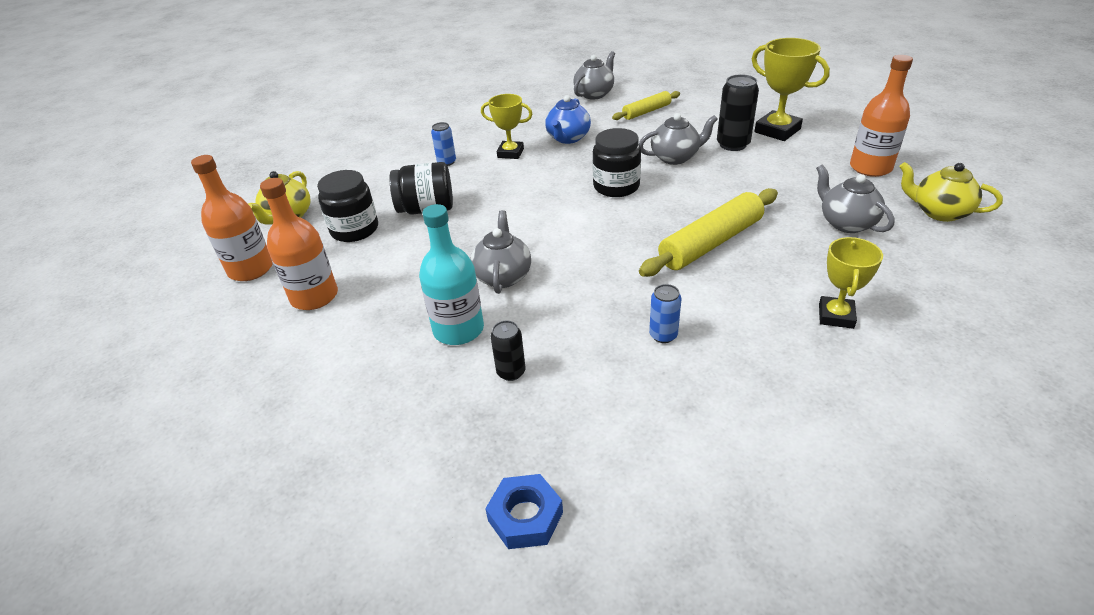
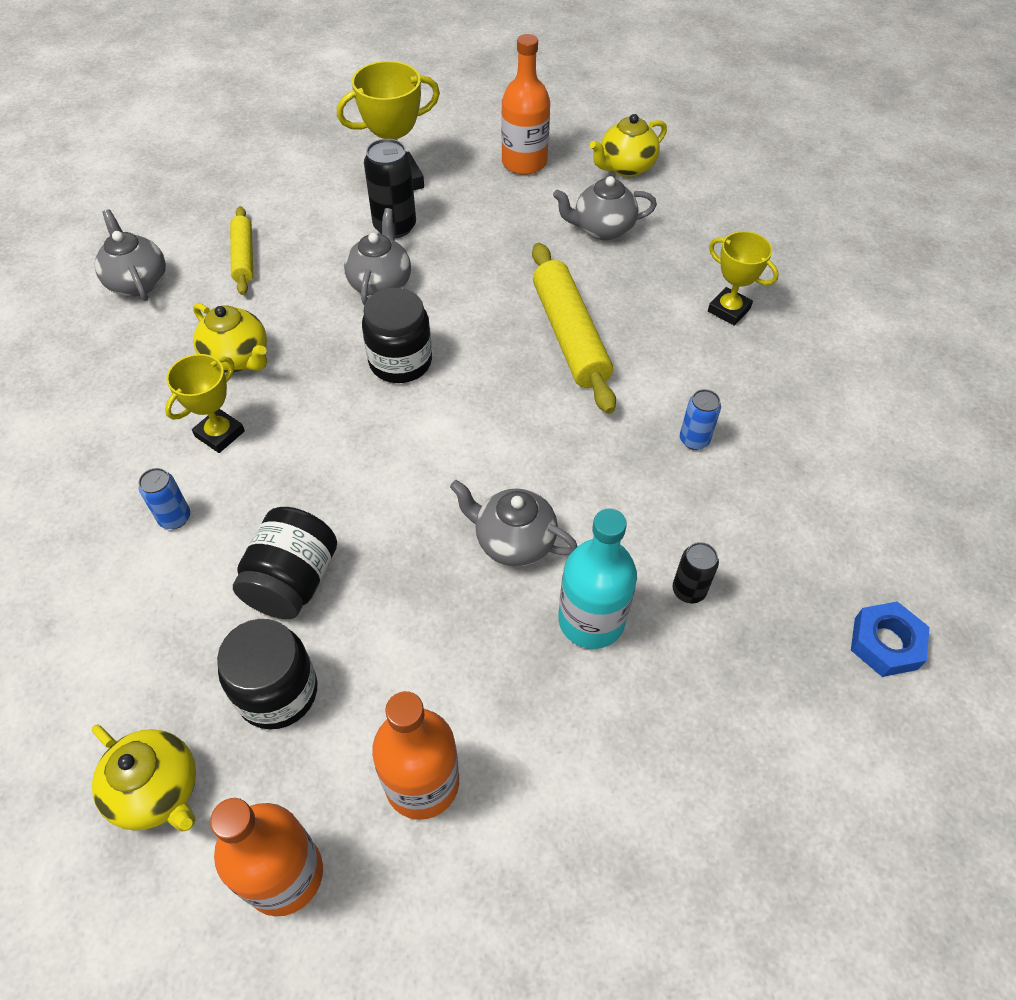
camera: 70 degrees left, 15 degrees up
blue teapot [545,95,591,144] -> yellow teapot [193,303,267,373]

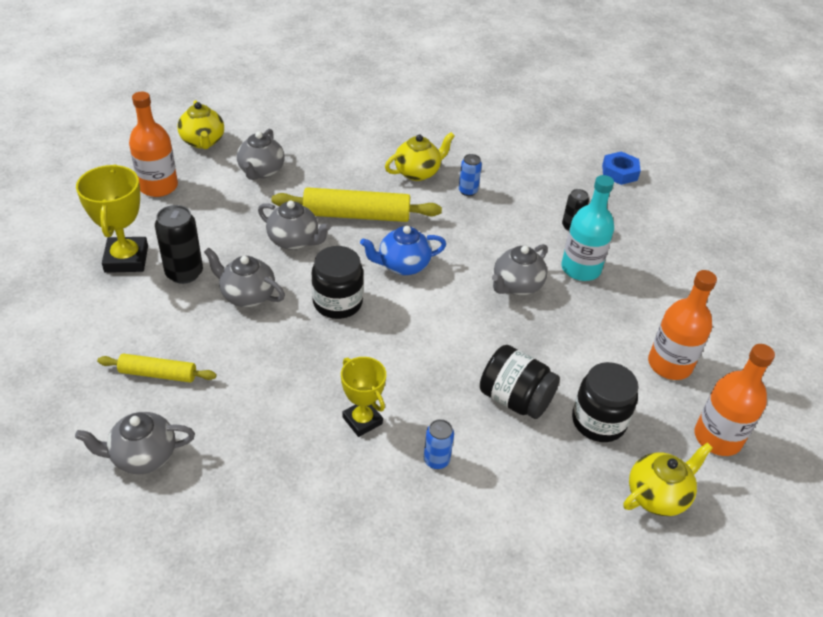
camera: 75 degrees left, 10 degrees down
yellow teapot [193,303,267,373] -> yellow teapot moved to [385,132,455,181]
yellow trophy [708,231,779,326] -> none
none -> grey teapot [258,201,331,250]
none -> blue teapot [360,226,446,275]

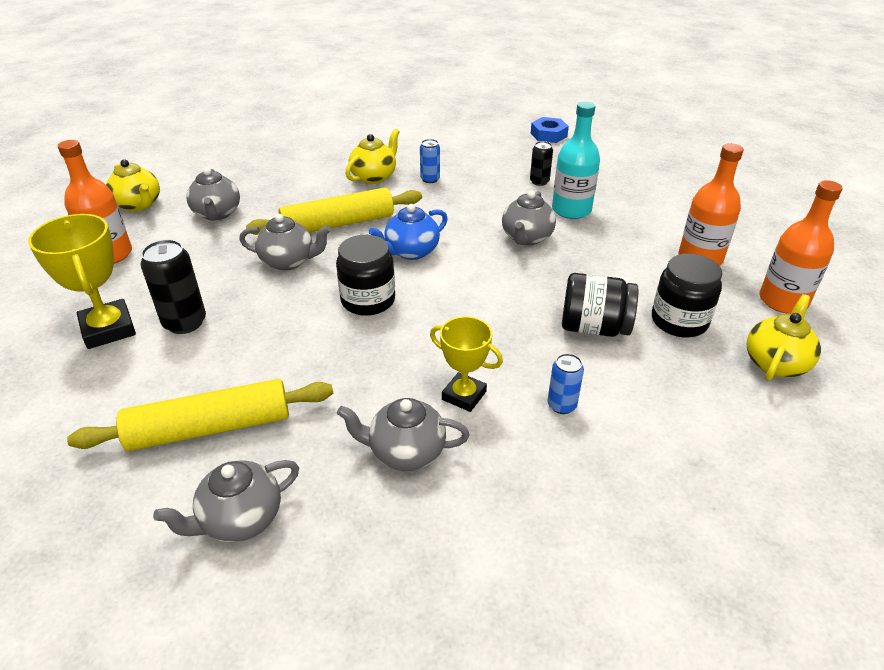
camera: 20 degrees left, 5 degrees down
yellow rolling pin [97,353,217,383] -> yellow rolling pin [67,379,333,451], size x1.71
grey teapot [204,247,285,307] -> grey teapot moved to [337,398,470,471]

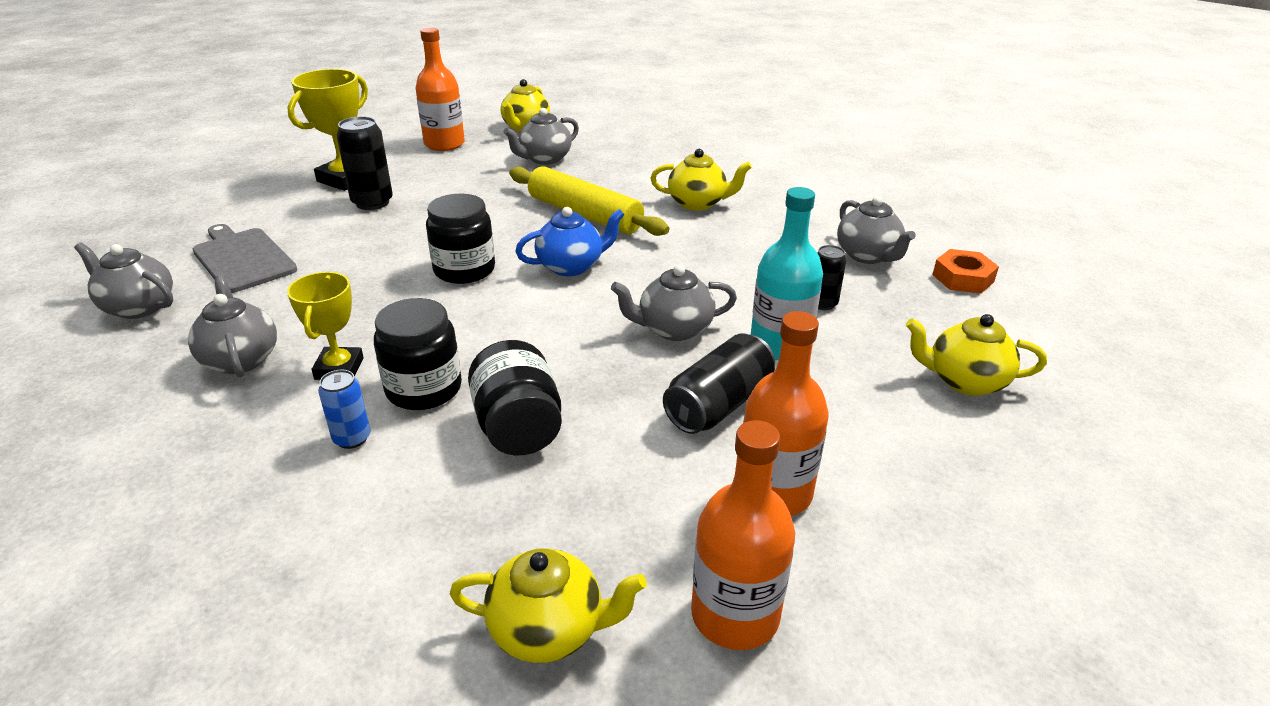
camera: 60 degrees right, 5 degrees down
yellow rolling pin [67,379,333,451] -> grey cutting board [193,224,297,293]
grey teapot [239,214,331,271] -> grey teapot moved to [837,196,916,264]
blue teapot [369,204,448,260] -> blue teapot turned 135 degrees clockwise [515,207,625,276]
blue can [420,139,440,183] -> none
blue nut [531,117,569,143] -> orange nut [932,249,999,294]
black jar [652,254,722,338] -> black jar moved to [374,298,462,410]
none -> black can [663,334,775,434]
none -> yellow teapot [906,314,1047,396]

